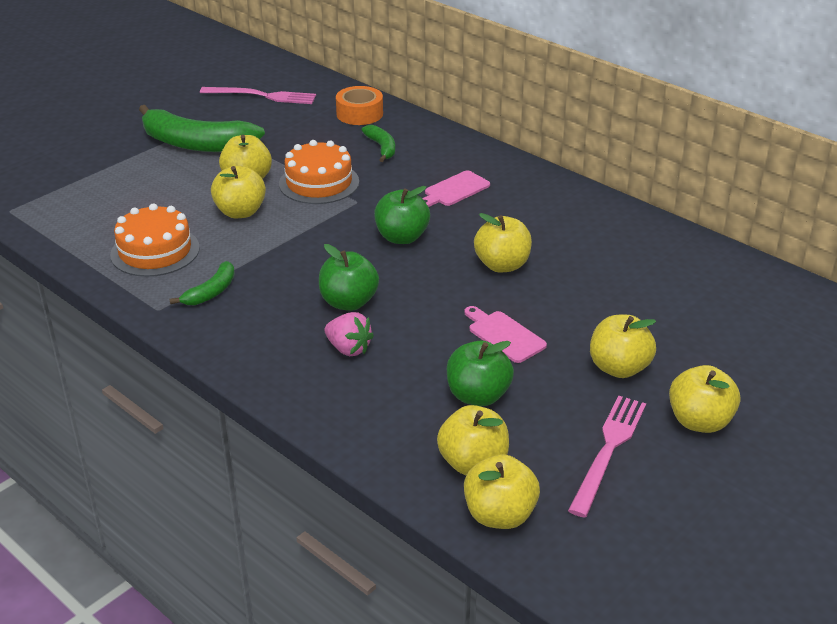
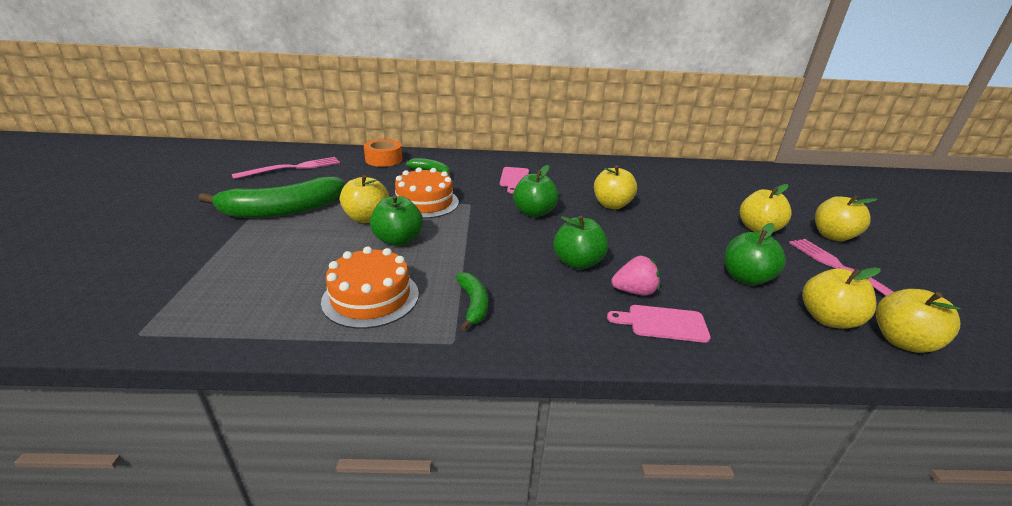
camera: 45 degrees left, 5 degrees down
yellow apple [211,165,266,218] -> green apple [370,195,423,246]
pink cutting board [464,306,547,363] -> pink cutting board moved to [607,305,711,343]

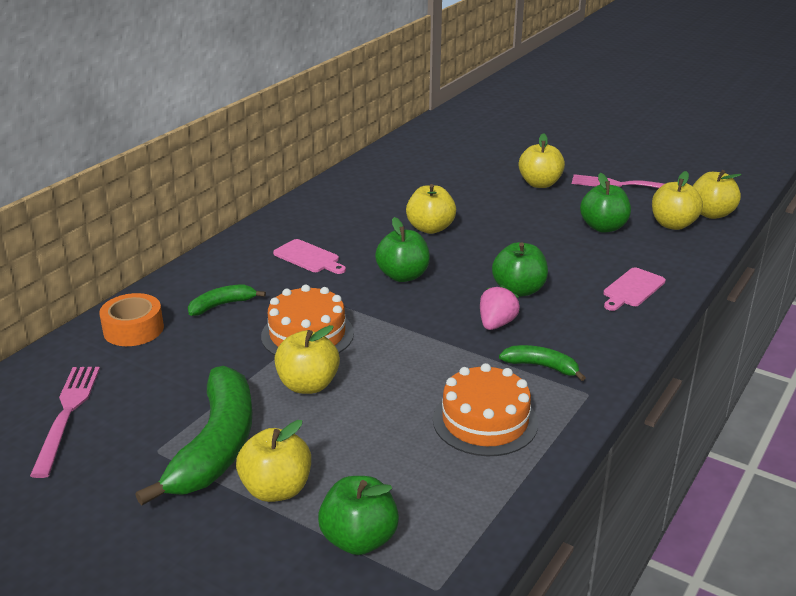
camera: 55 degrees left, 0 degrees up
green apple [370,195,423,246] -> green apple moved to [318,476,399,555]
pink strawberry [611,256,660,295] -> pink strawberry moved to [480,285,520,330]
yellow apple [815,195,878,241] -> yellow apple moved to [236,420,311,502]

